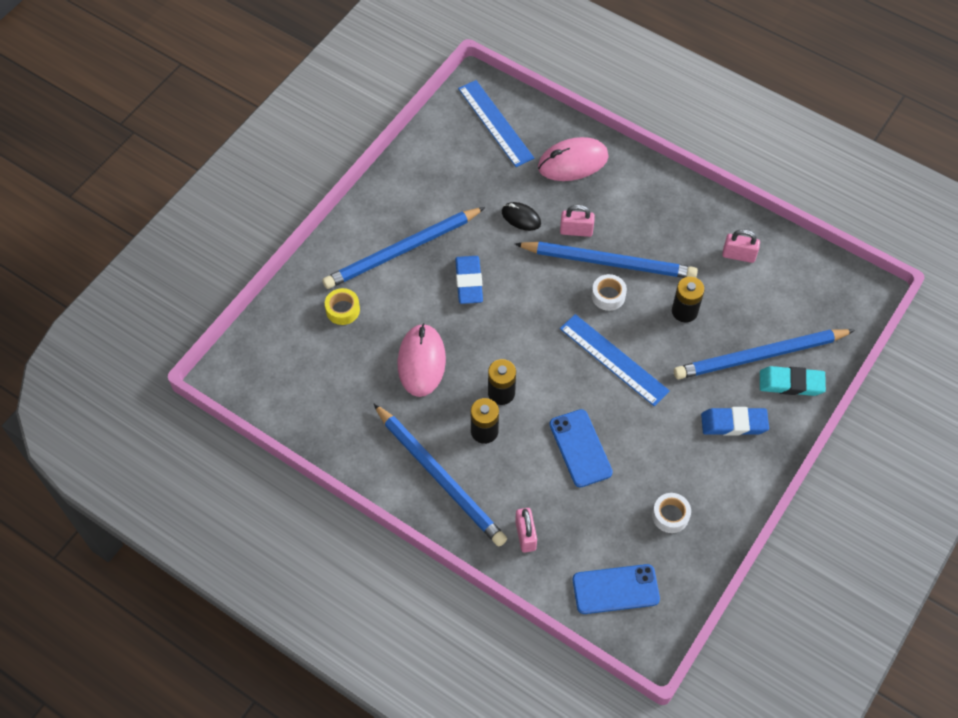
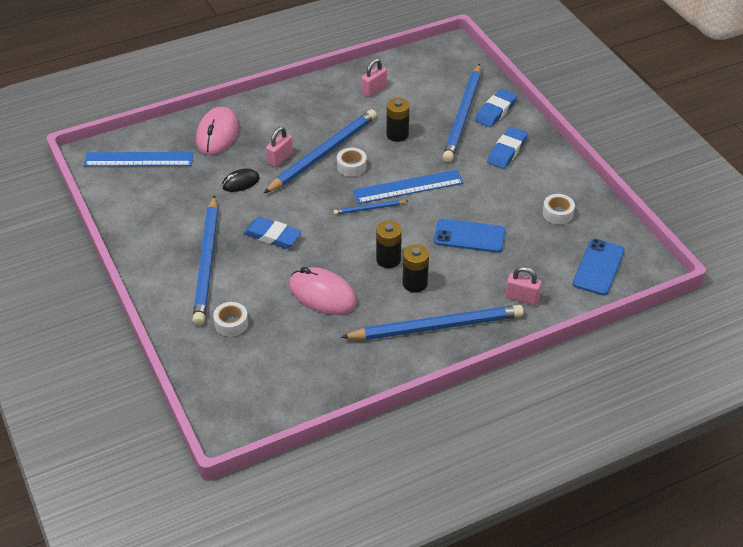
camera: 60 degrees left, 15 degrees down
yellow tape [325,288,360,325] -> white tape [213,302,248,337]
turquoise eraser [760,366,826,396] -> blue eraser [475,89,517,127]
none -> blue pencil [334,200,409,215]

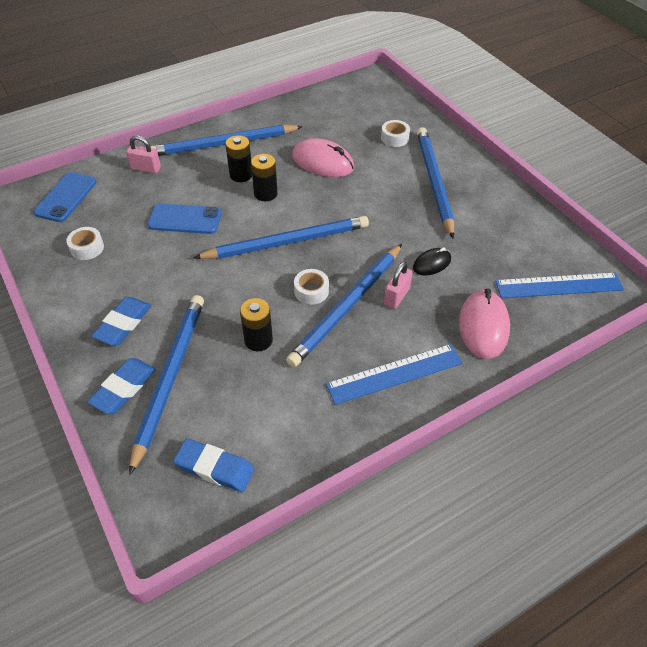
camera: 175 degrees right, 5 degrees up
blue eraser [243,217,302,249] -> blue eraser moved to [173,438,255,492]
blue pencil [334,200,409,215] -> blue pencil [193,216,369,259], size x2.21
blue ruler [353,170,464,204] -> blue ruler moved to [326,344,462,405]
pink padlock [361,59,387,97] -> none

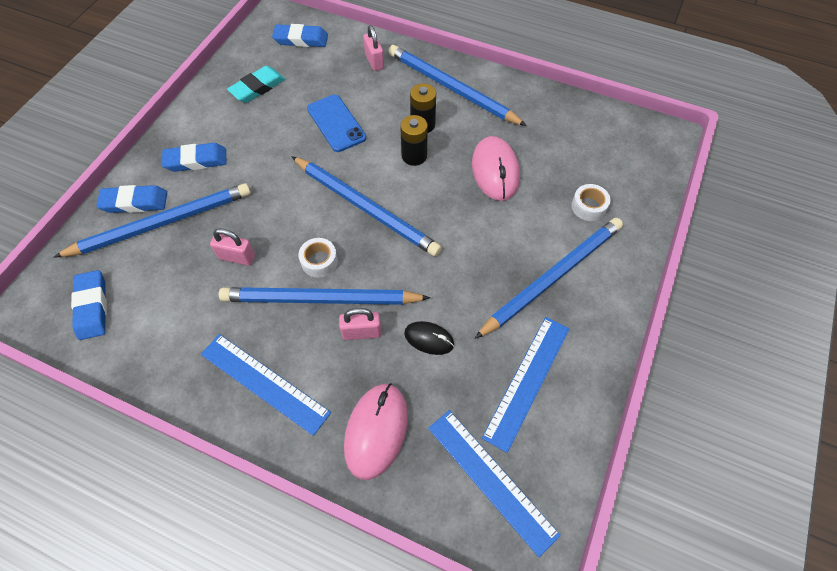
camera: 55 degrees right, 10 degrees up
blue phone [33,172,96,222] -> blue eraser [272,24,328,47]
white tape [66,227,104,260] -> turquoise eraser [227,66,285,103]
black battery [240,298,273,351] -> pink padlock [210,228,255,266]
pink mouse [459,289,510,359] -> pink mouse turned 45 degrees counterclockwise [344,383,408,480]
none -> blue ruler [482,317,570,453]

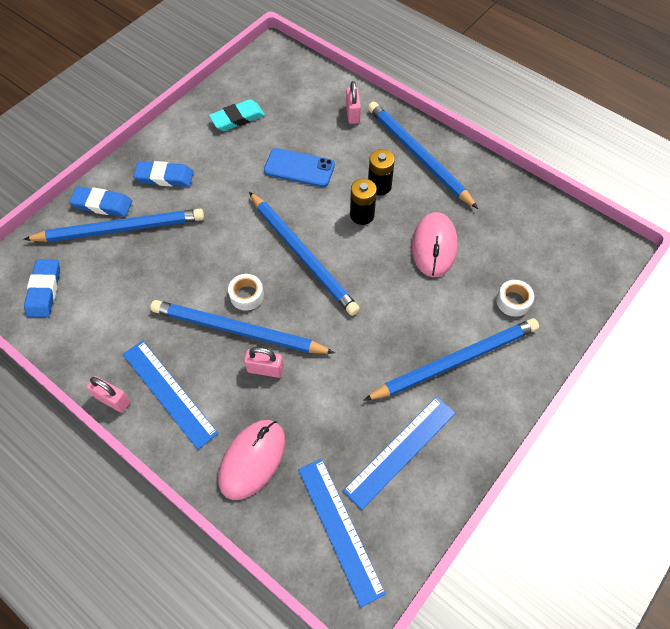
camera: 15 degrees right, 0 degrees up
pink padlock [210,228,255,266] -> pink padlock moved to [86,376,130,413]
blue eraser [272,24,328,47] -> none
blue phone [307,95,366,152] -> blue phone turned 60 degrees counterclockwise [264,148,335,187]
black mouse [404,321,454,355] -> none

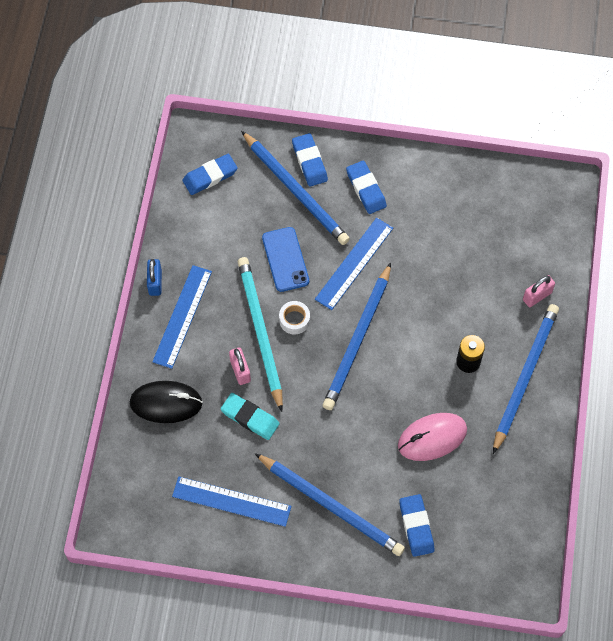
camera: 60 degrees right, 5 degrees up
pink padlock [86,376,130,413] -> blue padlock [147,259,162,296]
blue pencil [150,300,335,354] -> turquoise pencil [238,257,283,412]
turquoise eraser [209,99,265,131] -> turquoise eraser moved to [221,393,279,440]
pink mouse [218,420,285,500] -> black mouse [130,381,203,423]
blue phone [264,148,335,187] -> blue phone moved to [262,227,309,292]
blue ruler [298,458,386,608] -> blue ruler moved to [315,218,393,310]
black battery [350,179,377,225] -> none
white tape [496,280,534,317] -> blue eraser [399,494,435,557]

